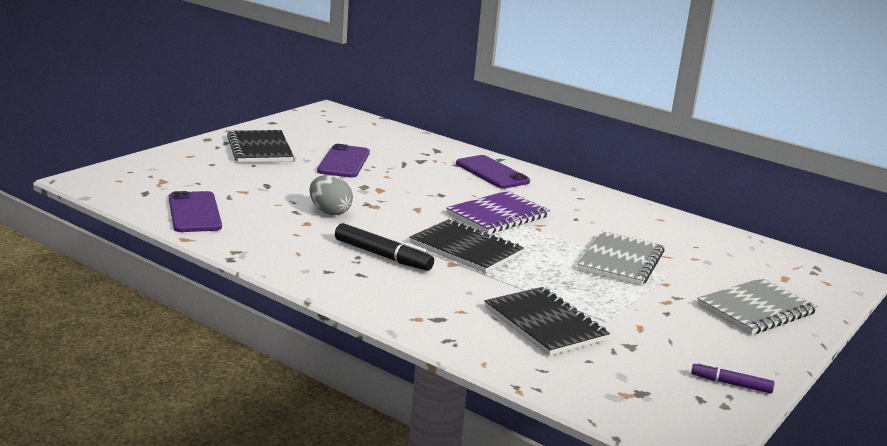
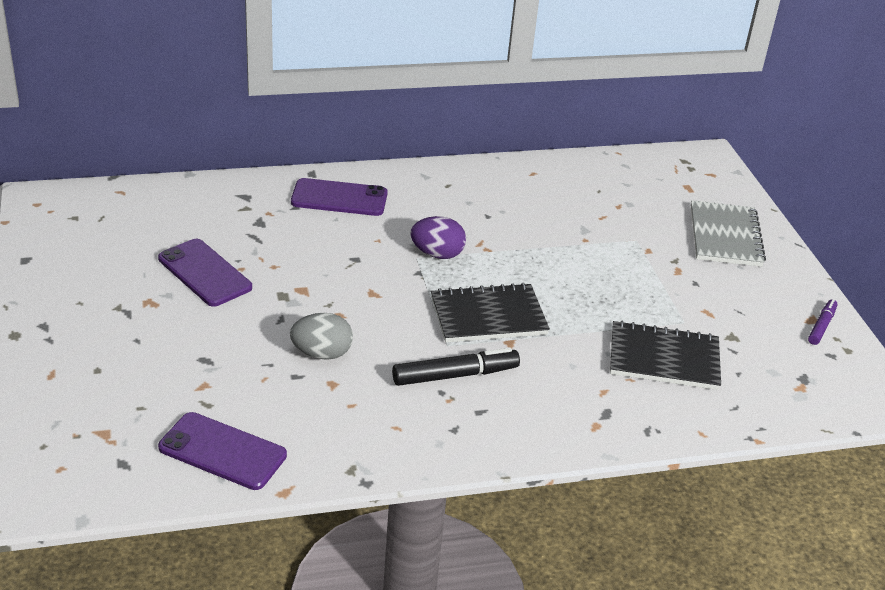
camera: 50 degrees left, 15 degrees up
black notebook [227,130,294,163] -> none
purple notebook [446,191,550,234] -> purple egg [411,216,466,259]
grey notebook [578,231,665,286] -> none
purple marker [691,362,775,394] -> purple marker turned 150 degrees clockwise [808,299,837,345]

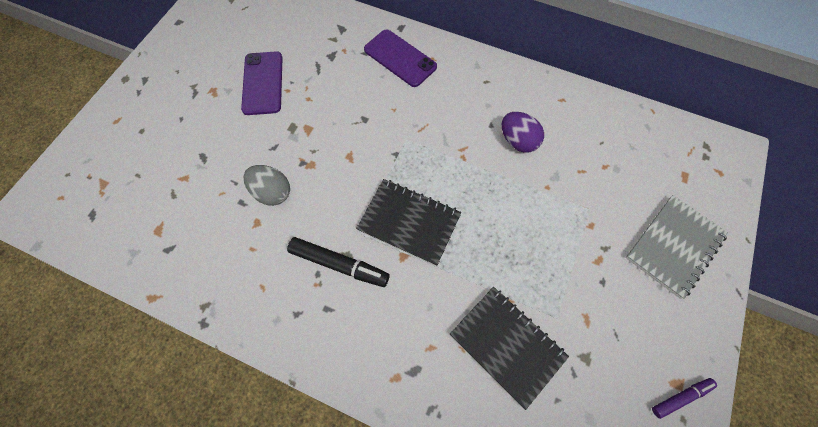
camera: 40 degrees right, 30 degrees up
purple phone [158,412,287,490] -> none
purple egg [411,216,466,259] -> purple egg moved to [502,112,544,153]

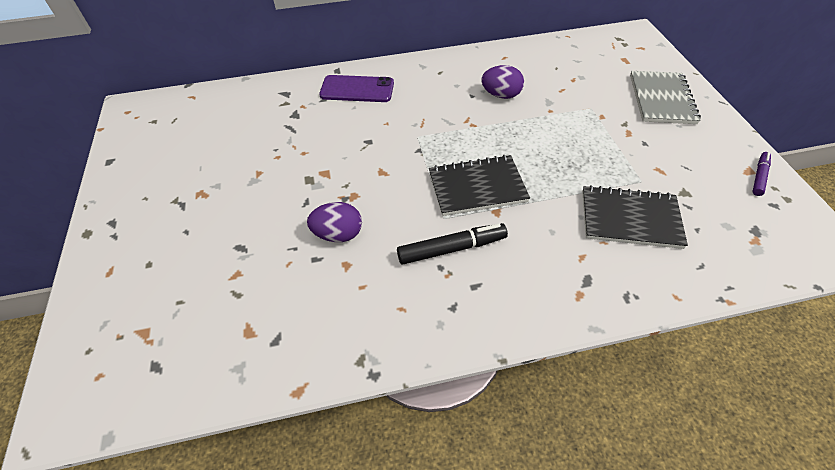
camera: 35 degrees left, 15 degrees down
purple phone [241,51,282,115] -> none
grey egg [244,165,290,206] -> purple egg [307,202,362,242]

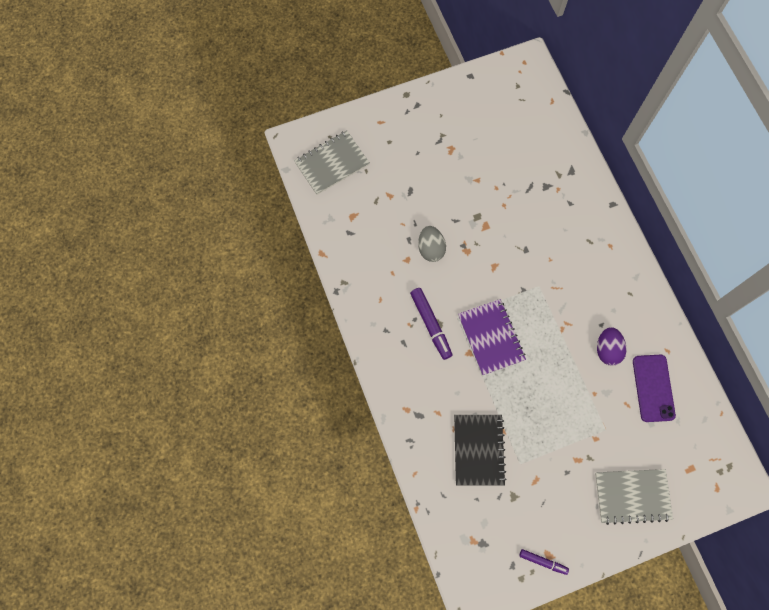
camera: 80 degrees right, 20 degrees up
purple egg [307,202,362,242] -> grey egg [418,226,446,262]
purple phone [319,75,394,102] -> purple phone moved to [633,355,676,422]
black marker [397,223,508,265] -> purple marker [410,288,452,360]
black notebook [429,155,530,216] -> purple notebook [458,299,526,375]
none -> grey notebook [294,131,370,195]

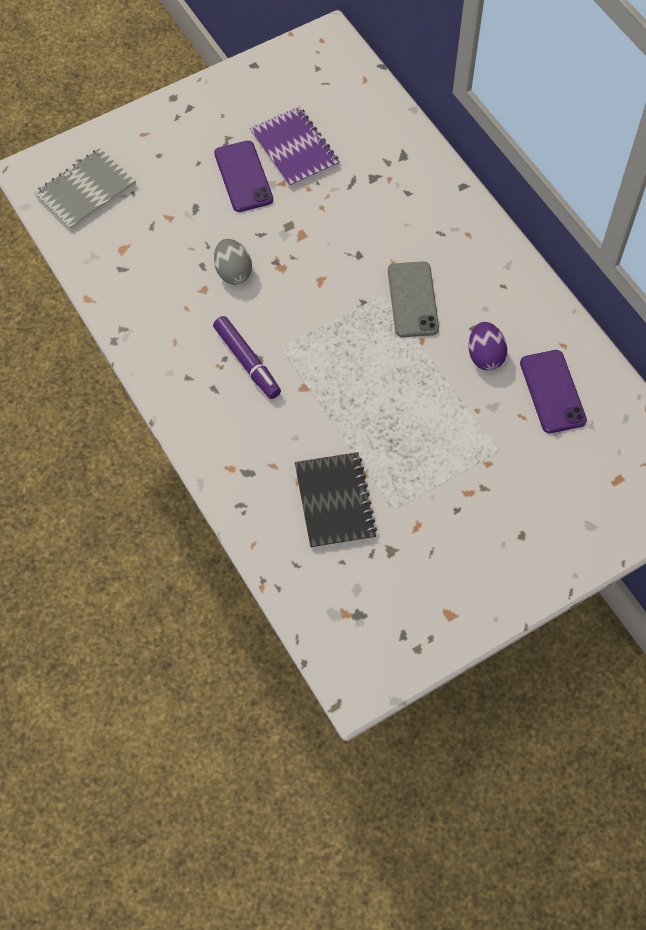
camera: 10 degrees left, 10 degrees down
purple notebook [458,299,526,375] -> purple notebook moved to [250,107,340,188]
purple marker [519,549,569,575] -> none
grey notebook [595,469,673,525] -> none
none -> purple phone [214,141,273,212]
none -> grey phone [388,261,439,337]

